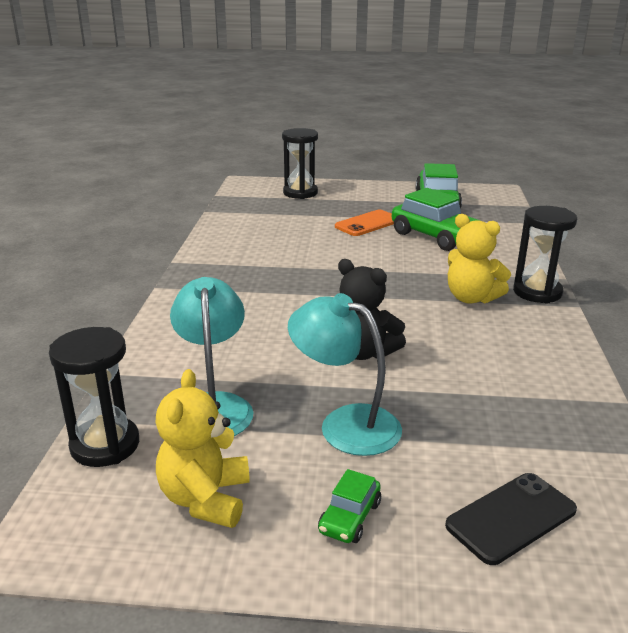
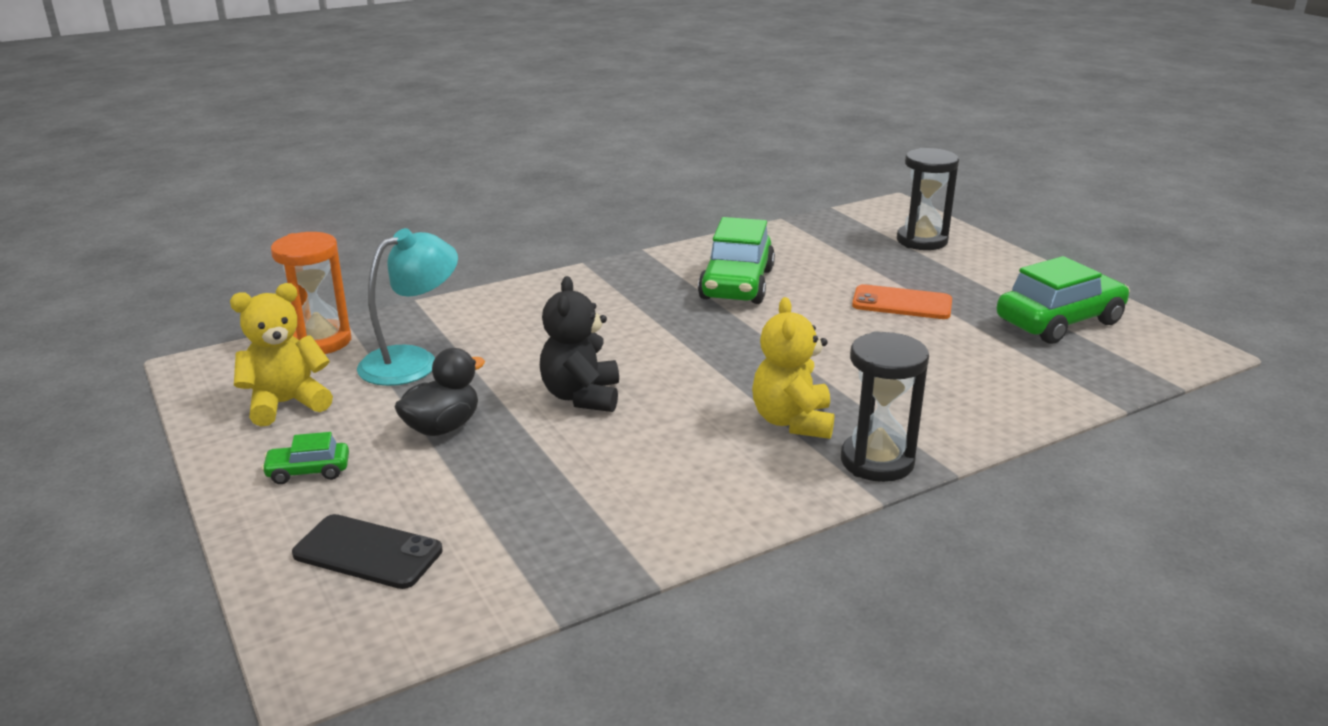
camera: 55 degrees right, 0 degrees up
black hourglass [49,327,139,467] -> orange hourglass [271,232,351,354]
turquoise lamp [288,293,402,456] -> black duck [395,348,485,436]
green car [392,188,481,251] -> green car moved to [698,217,775,304]

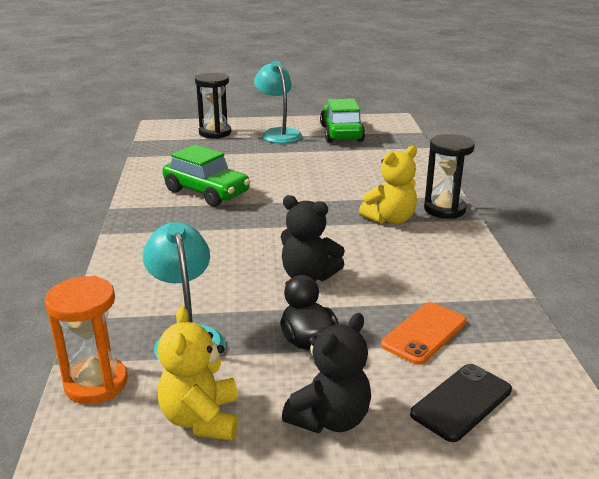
camera: 65 degrees left, 0 degrees up
green car [261,432,349,484] -> black teddy bear [282,313,371,433]
yellow teddy bear [752,297,834,439] -> yellow teddy bear turned 60 degrees counterclockwise [359,146,417,224]
orange phone [852,284,952,319] -> orange phone moved to [381,302,466,365]
none -> turquoise lamp [254,60,302,143]

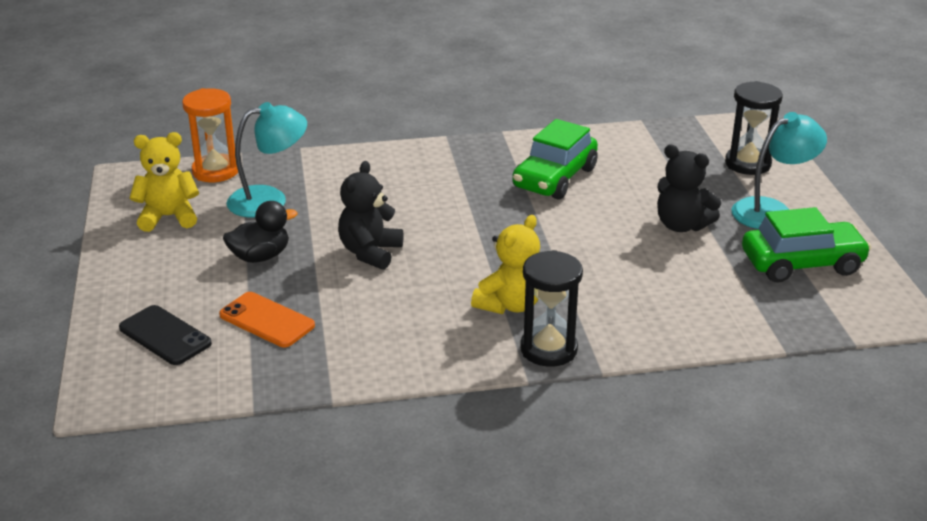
camera: 85 degrees right, 5 degrees up
black teddy bear [282,313,371,433] -> black teddy bear moved to [657,144,721,232]
yellow teddy bear [359,146,417,224] -> yellow teddy bear turned 105 degrees counterclockwise [471,215,540,314]

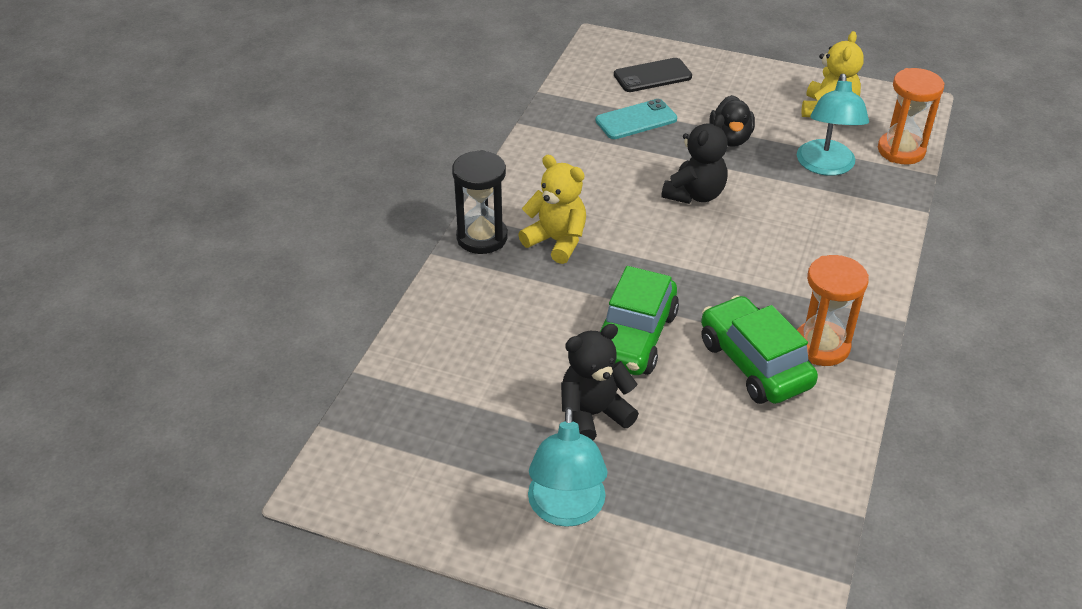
camera: 120 degrees right, 10 degrees up
orange phone [219,292,315,347] -> turquoise phone [596,99,677,139]
black teddy bear [338,161,403,270] -> black teddy bear turned 75 degrees clockwise [662,115,728,204]
yellow teddy bear [471,215,540,314] -> yellow teddy bear turned 150 degrees clockwise [518,155,586,264]
black hourglass [725,81,783,175] -> none
green car [742,207,872,283] -> green car moved to [600,266,679,375]
none -> orange hourglass [797,255,869,366]

